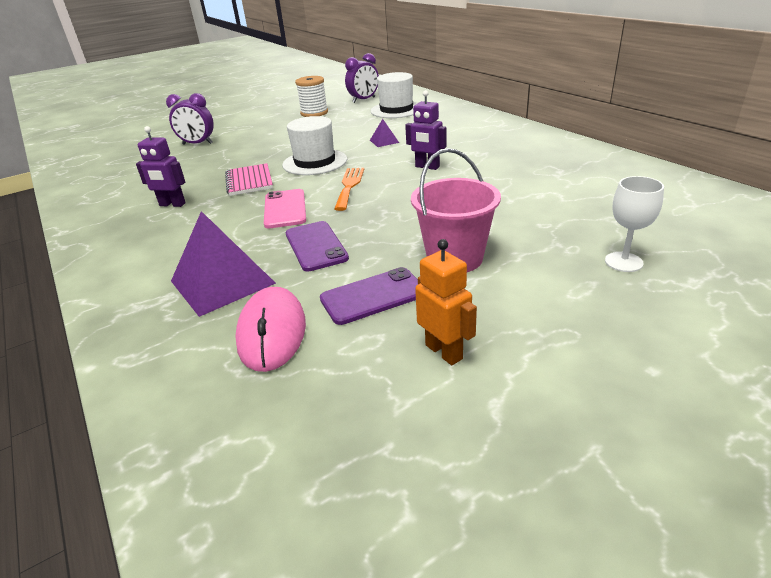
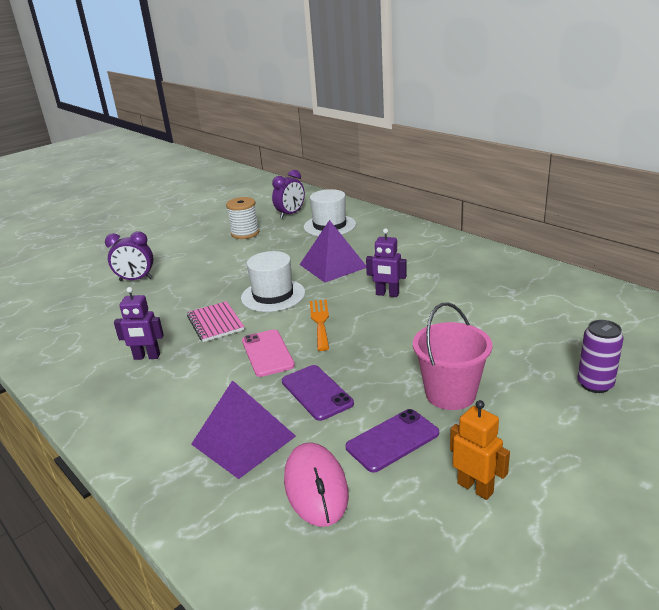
camera: 10 degrees left, 5 degrees down
purple pyramid [370,119,399,147] -> purple pyramid [299,220,366,282], size x2.19
white goblet [605,176,664,272] -> purple can [577,320,624,393]

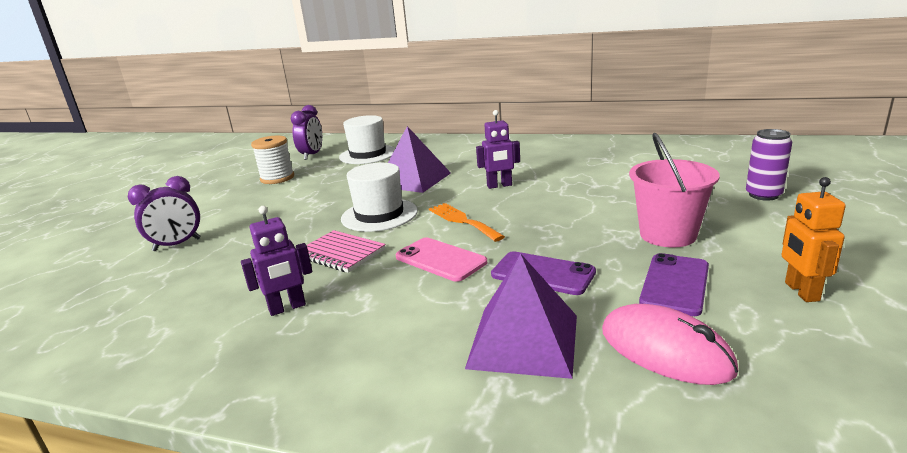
camera: 30 degrees left, 5 degrees down
orange robot [450,400,510,500] -> orange robot turned 105 degrees counterclockwise [782,177,846,302]

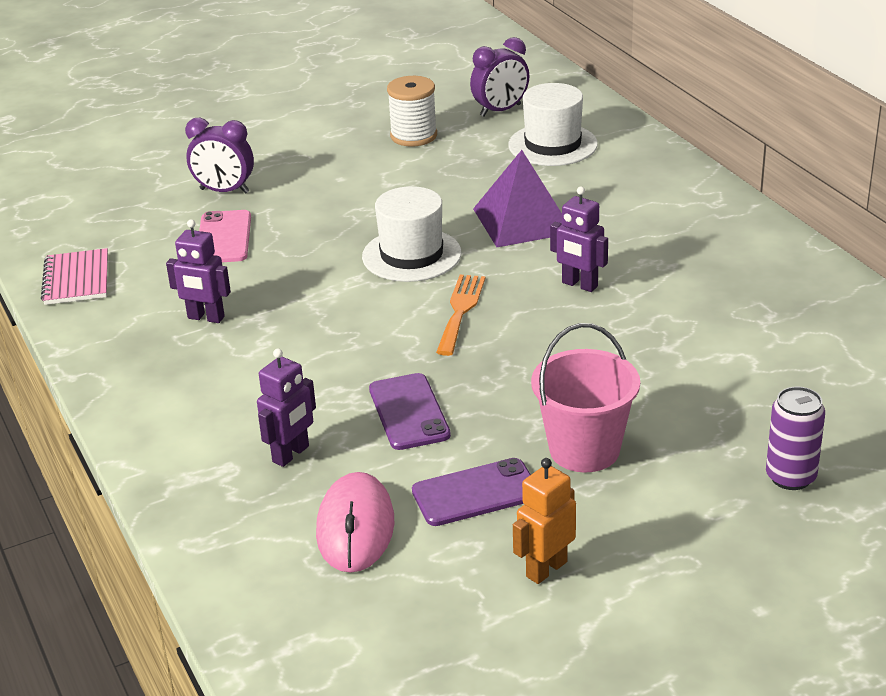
camera: 45 degrees right, 10 degrees up
pink notebook [306,230,386,273] -> pink notebook moved to [41,248,108,305]
pink phone [396,237,487,282] -> pink phone moved to [199,210,251,262]
purple pyramid [465,253,577,379] -> purple robot [257,349,316,467]

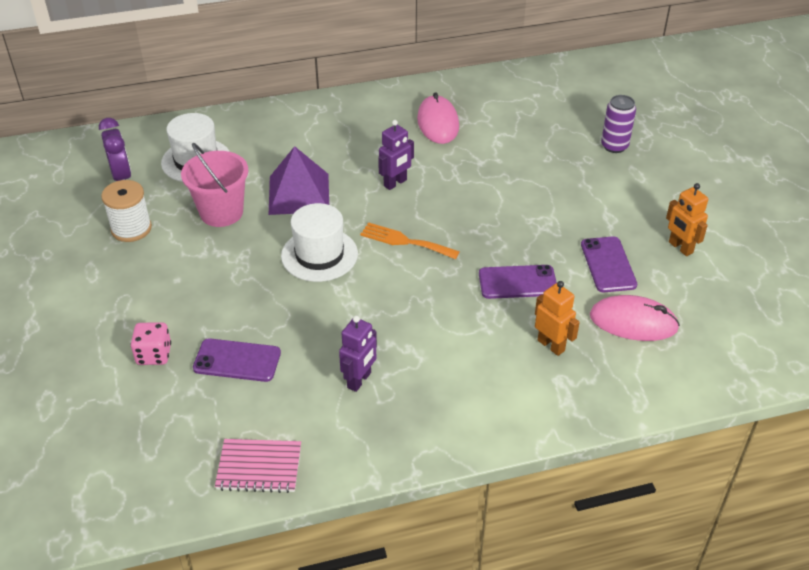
camera: 80 degrees left, 10 degrees up
purple clock [185,118,254,194] -> pink dice [131,322,171,365]
pink phone [199,210,251,262] -> purple phone [193,338,281,382]
purple robot [257,349,316,467] -> orange robot [535,281,580,356]
pink bucket [531,323,640,472] -> pink bucket moved to [181,143,248,227]
none -> pink mouse [417,92,459,144]

